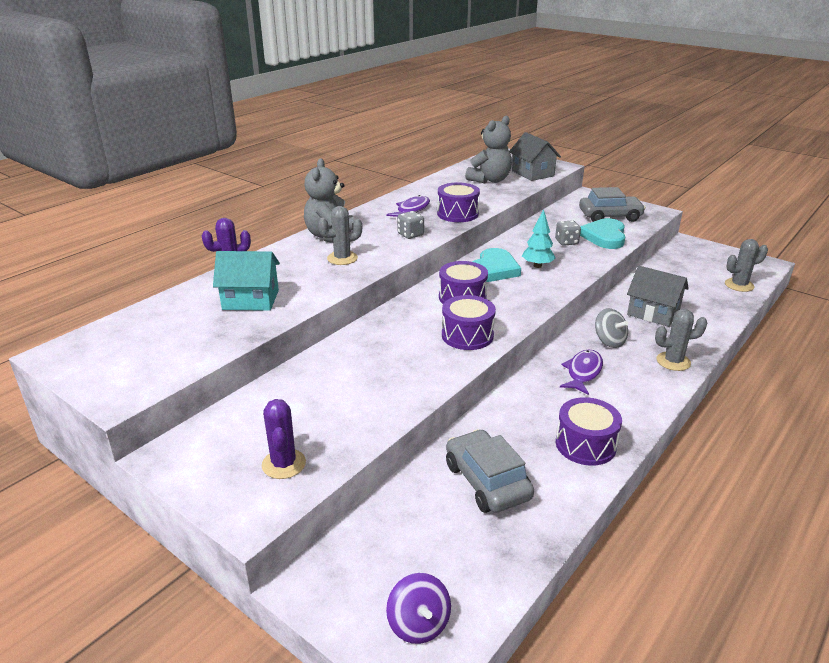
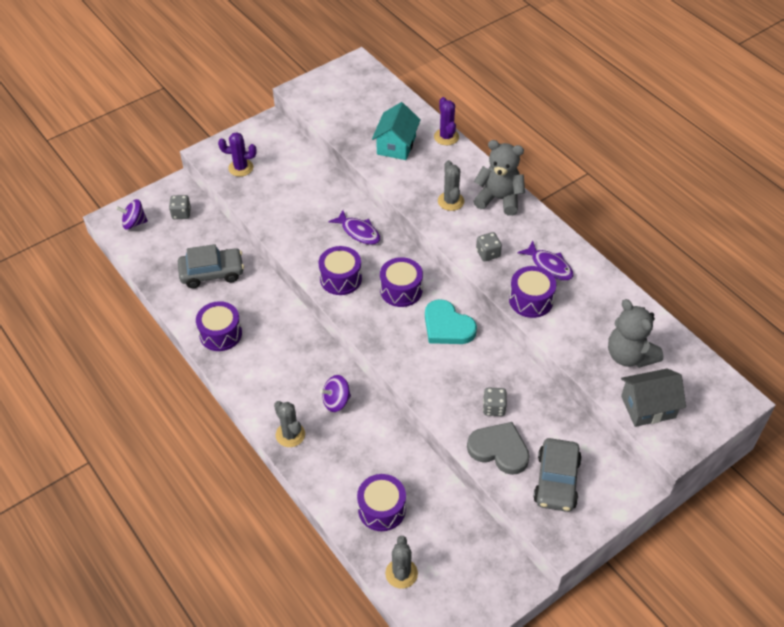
camera: 105 degrees right, 20 degrees up
turquoise tree [522,209,556,268] -> none
purple fish [560,350,603,395] -> purple fish moved to [328,210,380,245]
turquoise heart [580,218,625,249] -> grey heart [467,422,530,475]
grey spinning top [595,308,628,348] -> purple spinning top [320,375,351,412]
grey house [627,266,689,327] -> none
grey cactus [655,309,707,371] -> grey cactus turned 45 degrees counterclockwise [274,401,305,447]
none -> grey dice [169,195,191,219]
none -> purple drum [357,474,406,531]

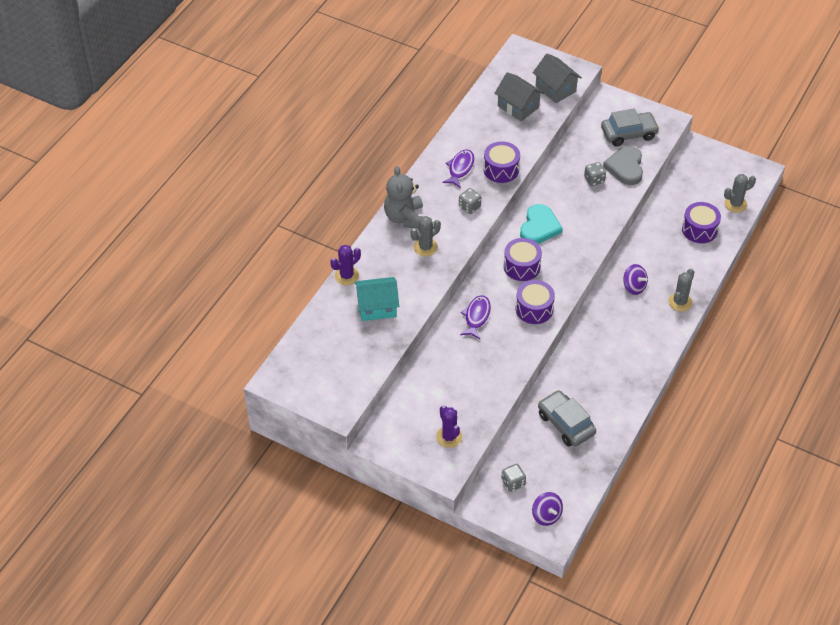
camera: 115 degrees left, 0 degrees up
purple drum [196,301,242,351] -> none
grey teddy bear [608,299,663,368] -> grey house [495,72,544,121]

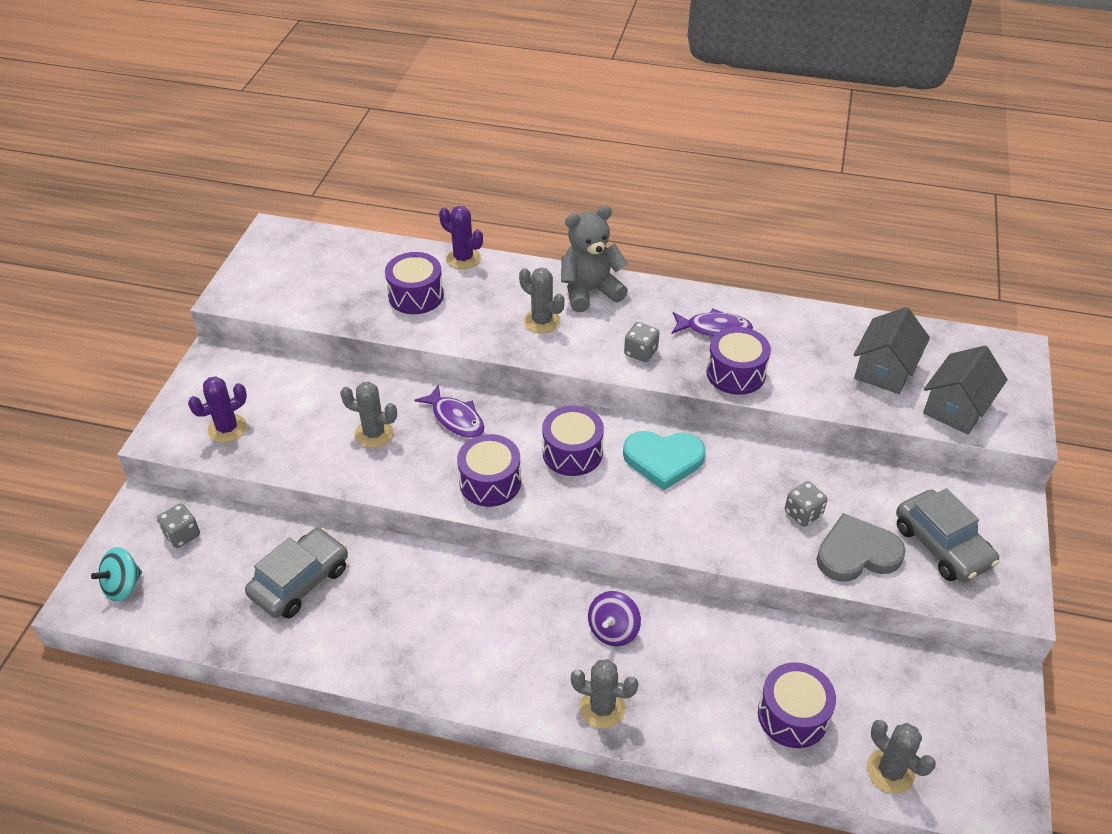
camera: 75 degrees right, 5 degrees down
turquoise house [354,277,399,321] -> purple drum [385,252,444,314]
purple fish [460,295,491,339] -> purple fish turned 45 degrees clockwise [414,385,484,438]
purple spinning top [532,492,563,526] -> turquoise spinning top [91,547,142,602]
none -> grey cactus [340,382,397,448]

